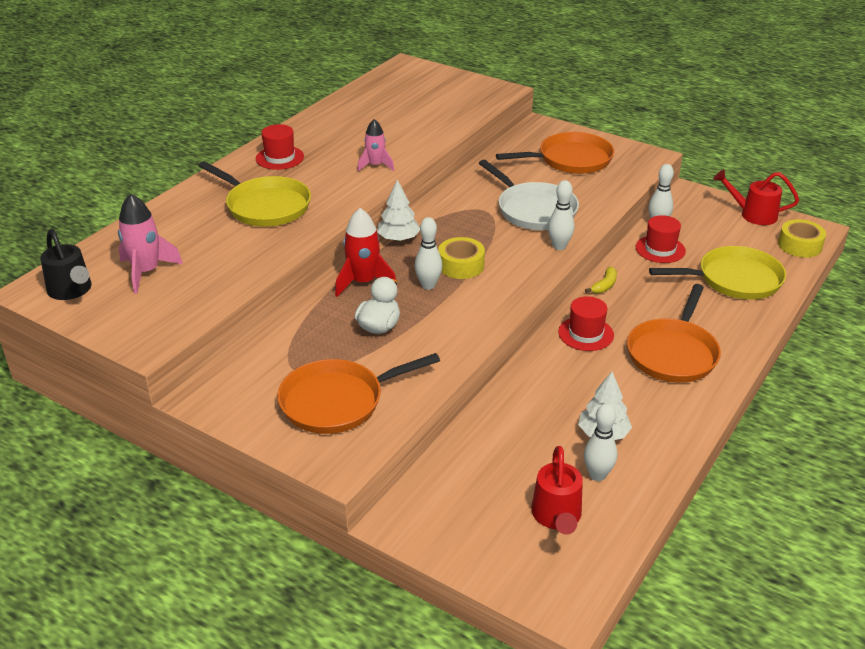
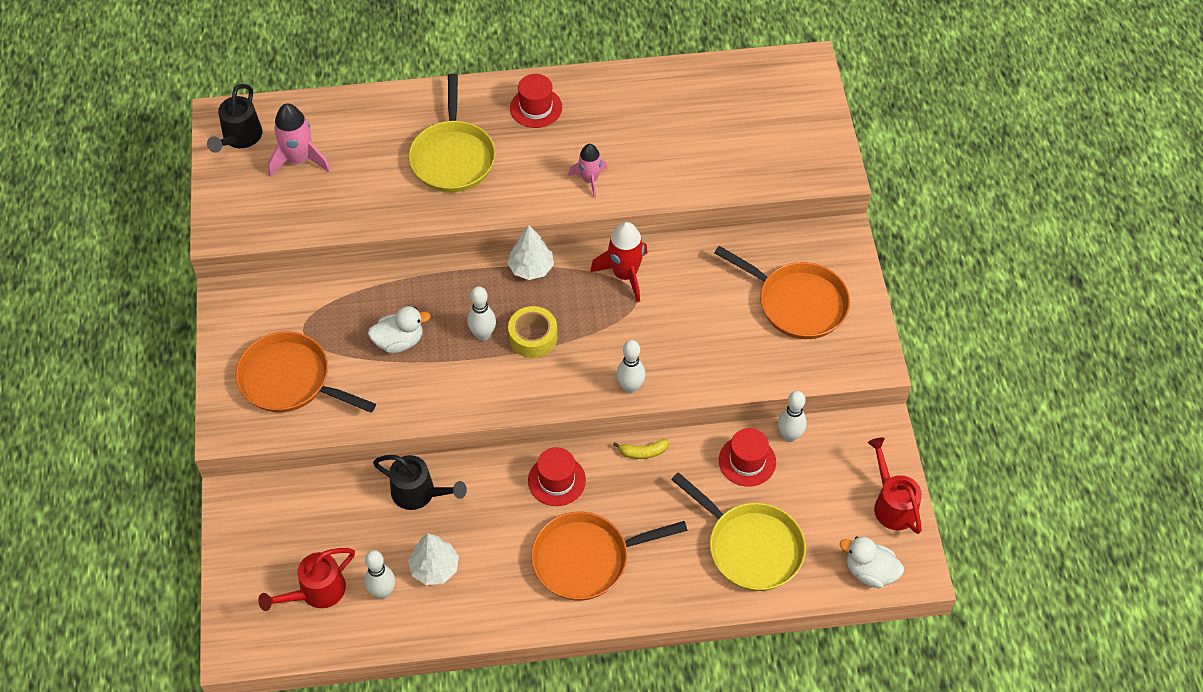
camera: 50 degrees right, 20 degrees up
red rocket [335,208,396,297] -> red rocket moved to [590,222,648,303]
white pan [479,160,579,230] -> none
yellow tape [778,219,826,257] -> white duck [840,536,904,588]
none -> black watering can [373,455,467,510]

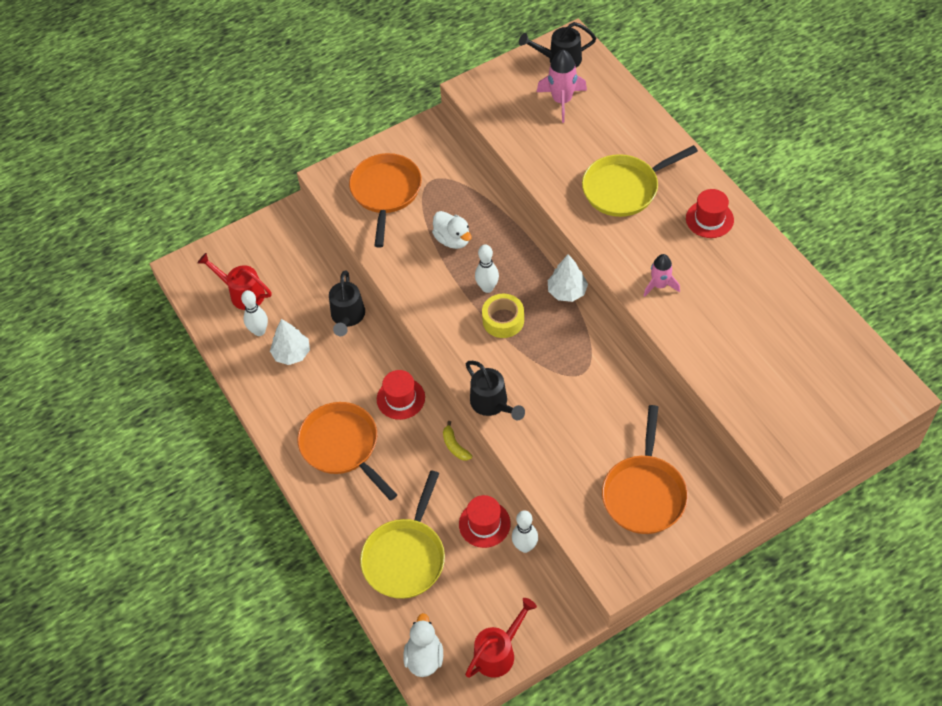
camera: 70 degrees right, 0 degrees up
red rocket [590,222,648,303] -> none
white bowling pin [616,340,645,394] -> black watering can [466,361,525,421]

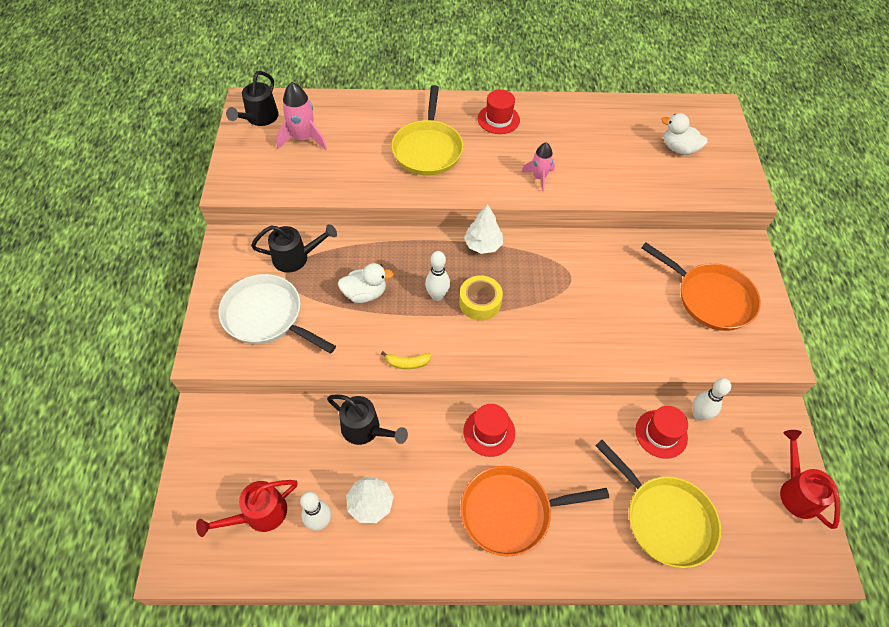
camera: 65 degrees left, 0 degrees up
orange pan [349,153,422,247] -> white pan [218,274,336,353]
white duck [403,613,443,677] -> white duck moved to [661,113,708,155]
yellow banana [443,421,472,461] -> yellow banana moved to [381,351,431,369]
black watering can [466,361,525,421] -> black watering can moved to [251,224,337,273]

